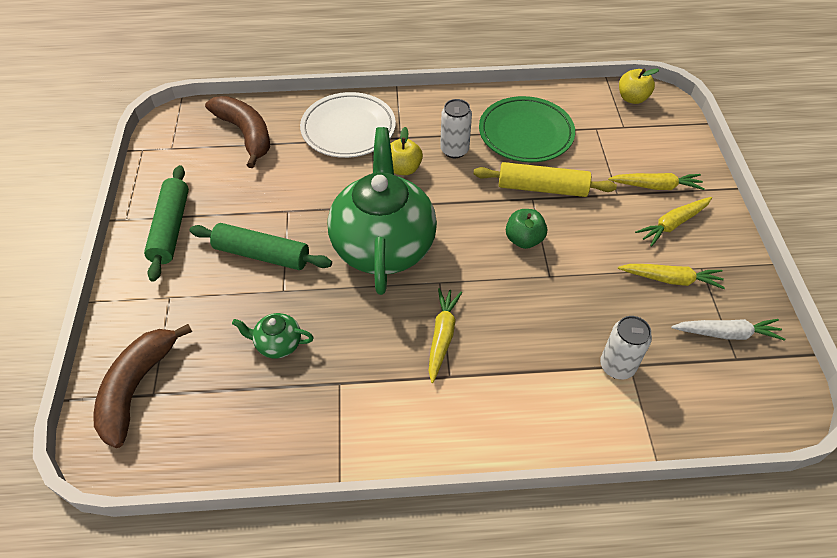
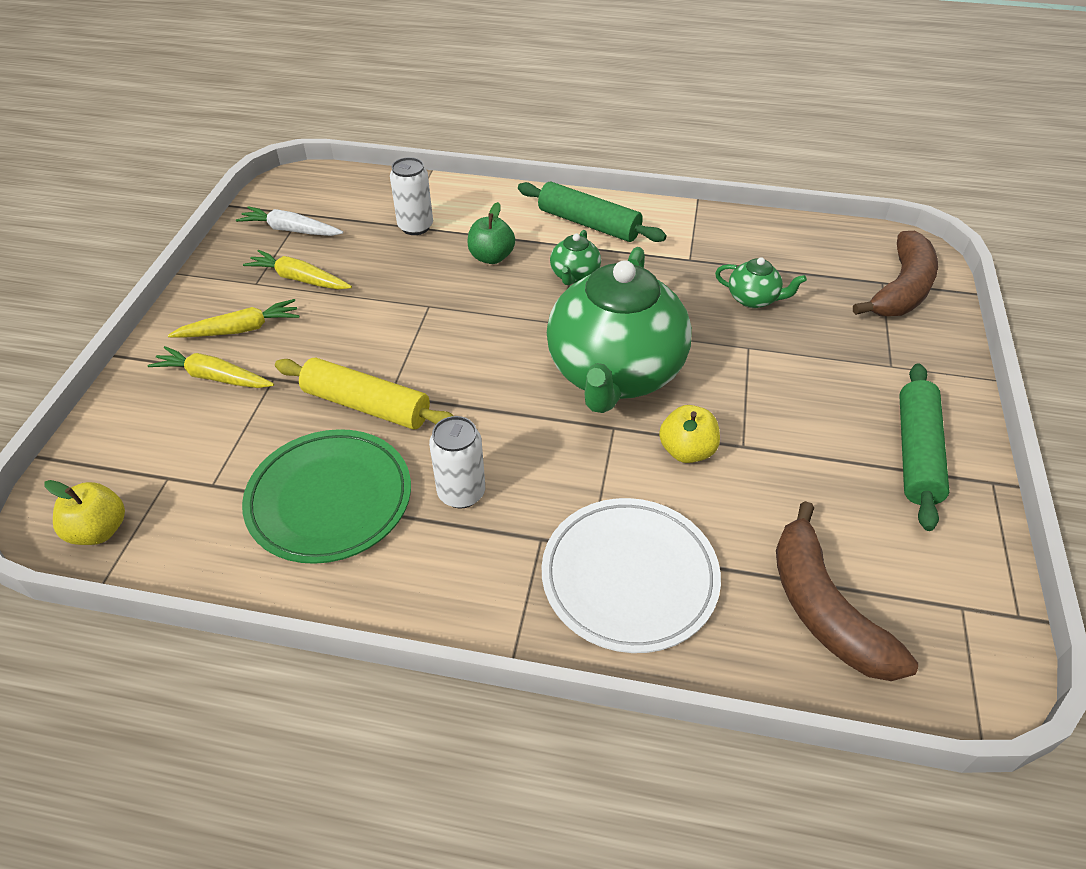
camera: 165 degrees left, 5 degrees down
green rolling pin [190,223,332,270] -> green rolling pin moved to [518,182,666,242]
yellow apple [390,127,423,175] -> yellow apple moved to [659,405,720,463]
yellow carrot [428,288,462,383] -> green teapot [550,230,601,285]
green apple [506,209,547,249] -> green apple moved to [467,202,515,264]

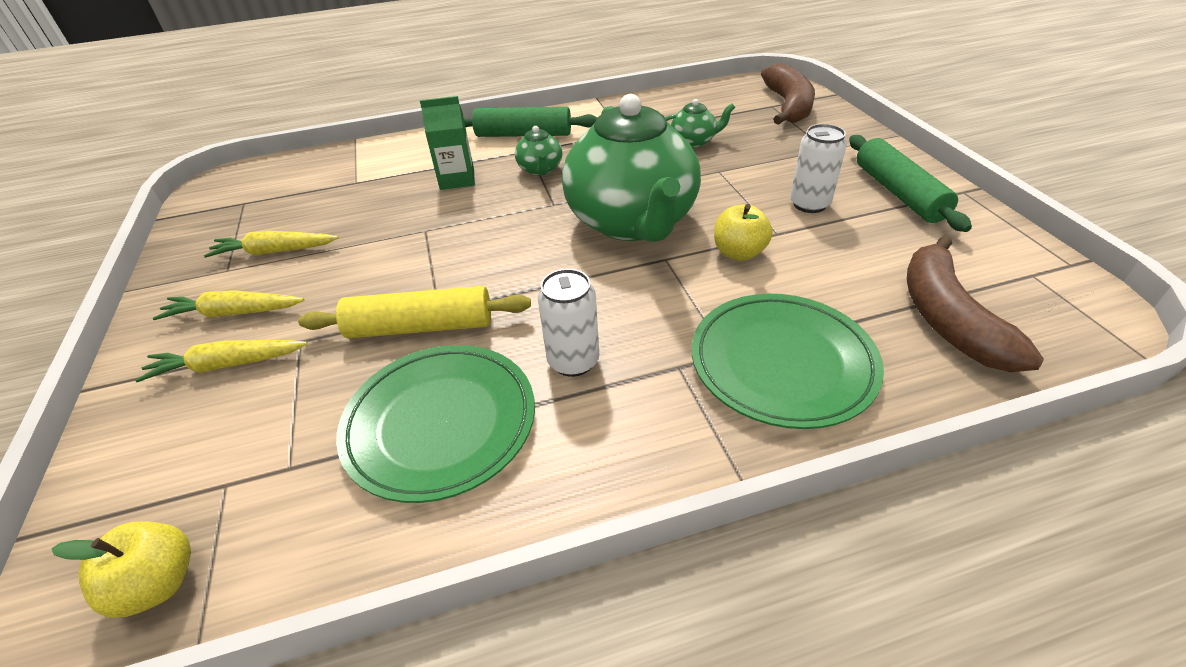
camera: 25 degrees left, 5 degrees down
yellow carrot [168,299,299,338] -> yellow carrot turned 135 degrees counterclockwise [153,290,304,320]
white carrot [236,206,343,236] -> none
white can [390,157,433,235] -> white can moved to [790,124,847,213]
green apple [467,202,515,264] -> green carton [420,96,475,190]
white plate [542,498,721,653] -> green plate [692,294,884,429]
brown banana [776,501,918,681] -> brown banana turned 45 degrees clockwise [907,236,1044,372]

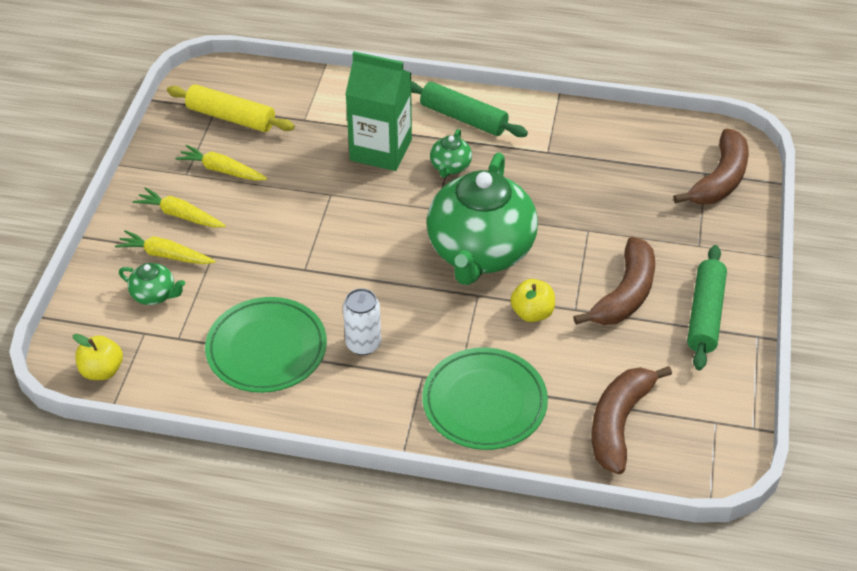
camera: 25 degrees right, 5 degrees up
yellow rolling pin [298,286,531,339] -> yellow rolling pin moved to [167,84,295,132]
green carton [420,96,475,190] -> green carton [345,51,412,171], size x1.64
green teapot [665,99,735,148] -> green teapot moved to [119,263,185,305]
white can [790,124,847,213] -> brown banana [573,237,655,325]

